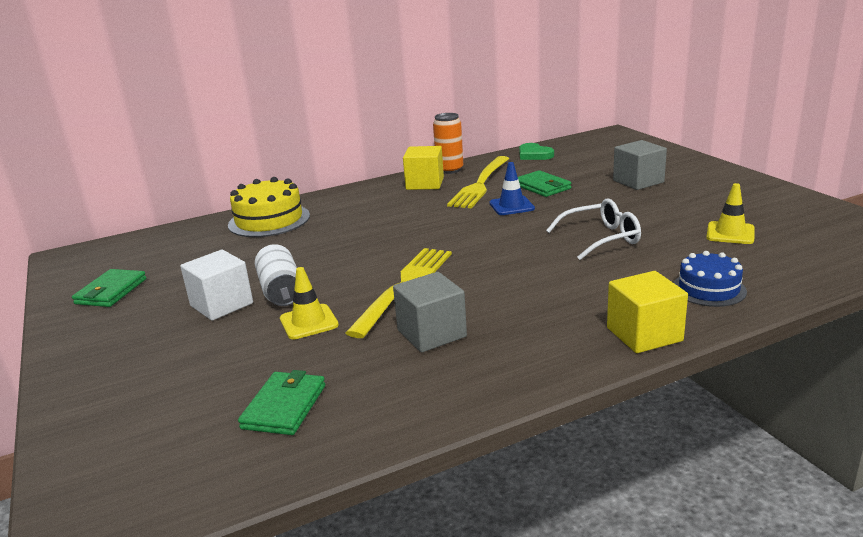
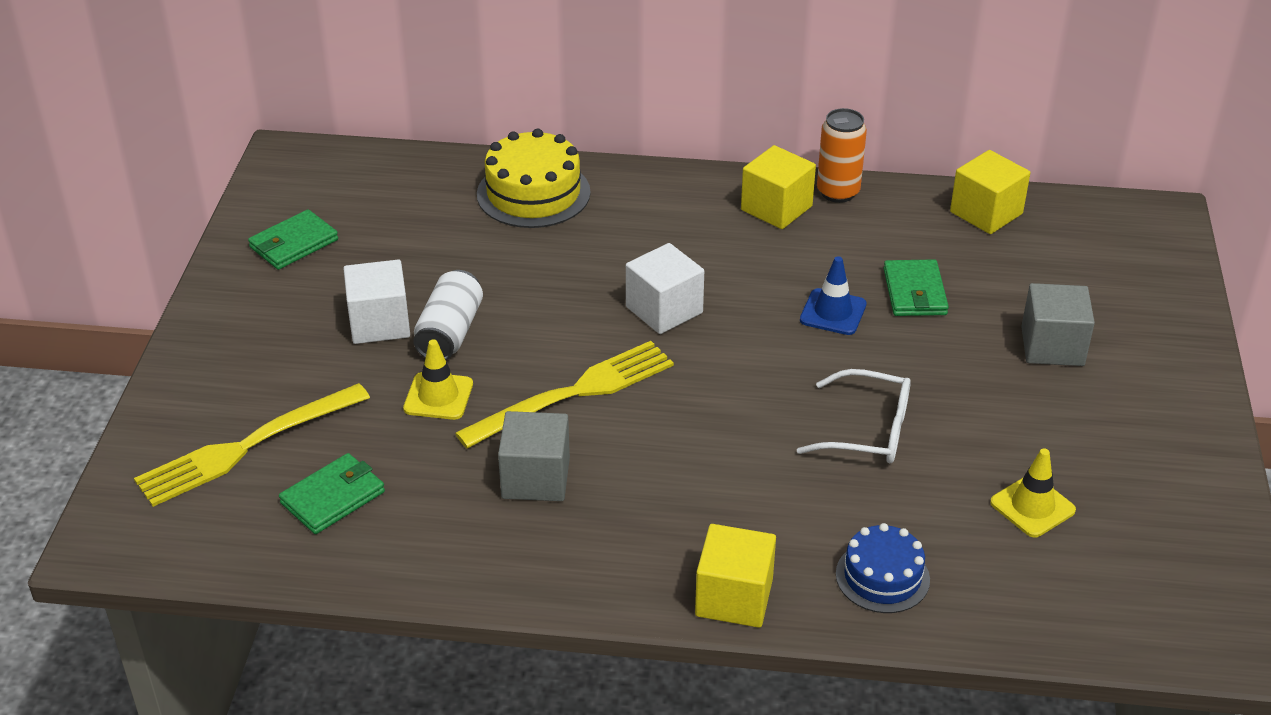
camera: 30 degrees right, 15 degrees up
yellow fork [447,156,509,208] -> yellow fork moved to [134,383,370,507]
green heart [519,143,554,160] -> yellow cube [950,150,1030,234]
none -> white cube [626,243,704,334]

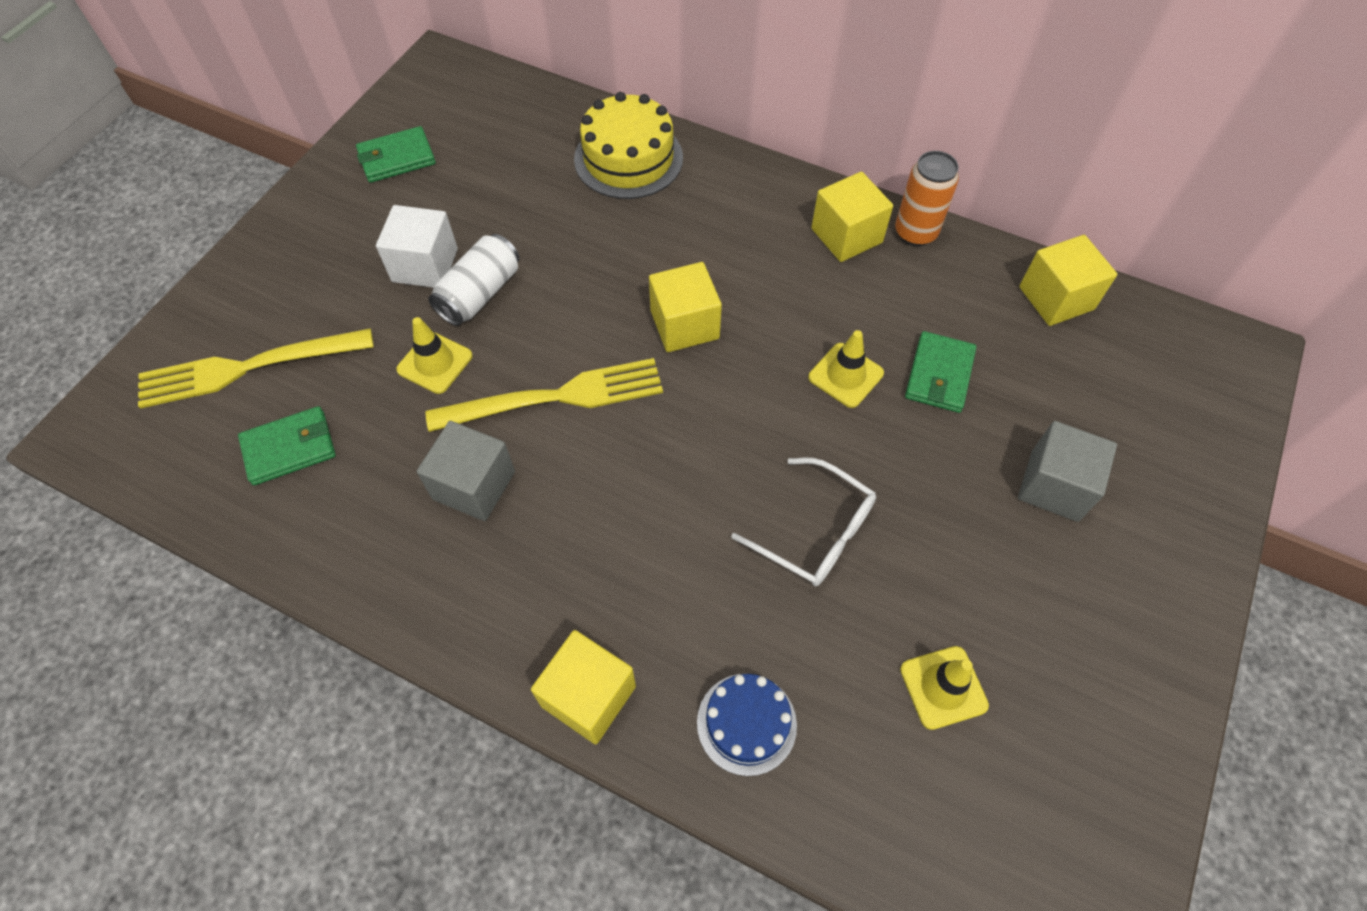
camera: 20 degrees right, 20 degrees up
white cube [626,243,704,334] -> yellow cube [649,262,722,352]
blue traffic cone [800,256,867,335] -> yellow traffic cone [808,330,884,408]

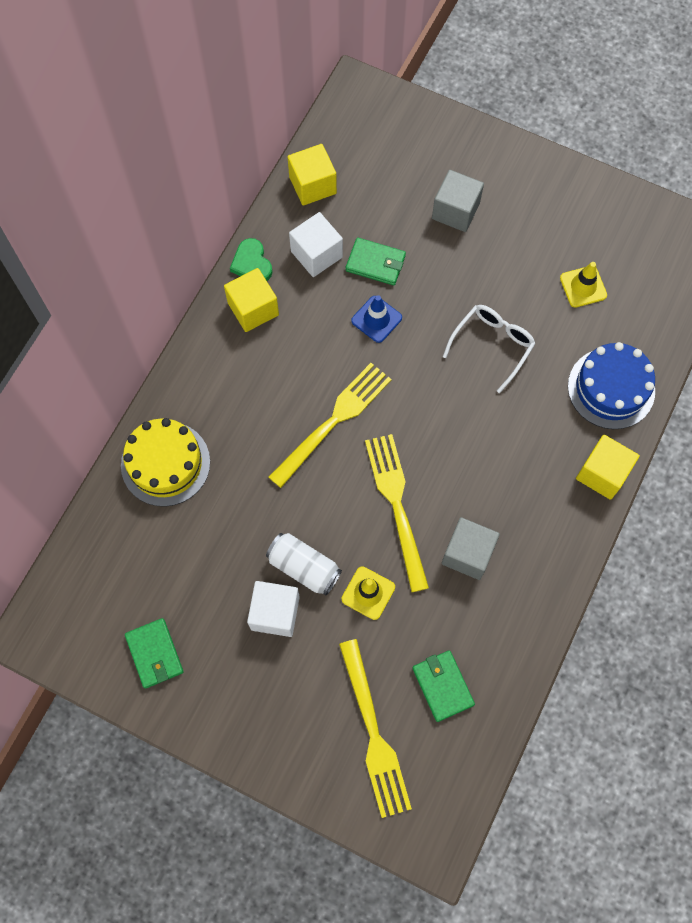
camera: 90 degrees left, 10 degrees up
yellow cube [649,262,722,352] -> yellow fork [269,363,392,488]
blue cake [697,674,797,776] -> blue cake [568,342,655,429], size x1.55
yellow traffic cone [808,330,884,408] -> blue traffic cone [351,295,402,343]
orange can [895,151,959,246] -> green heart [230,238,272,281]
none -> white cube [289,212,343,277]

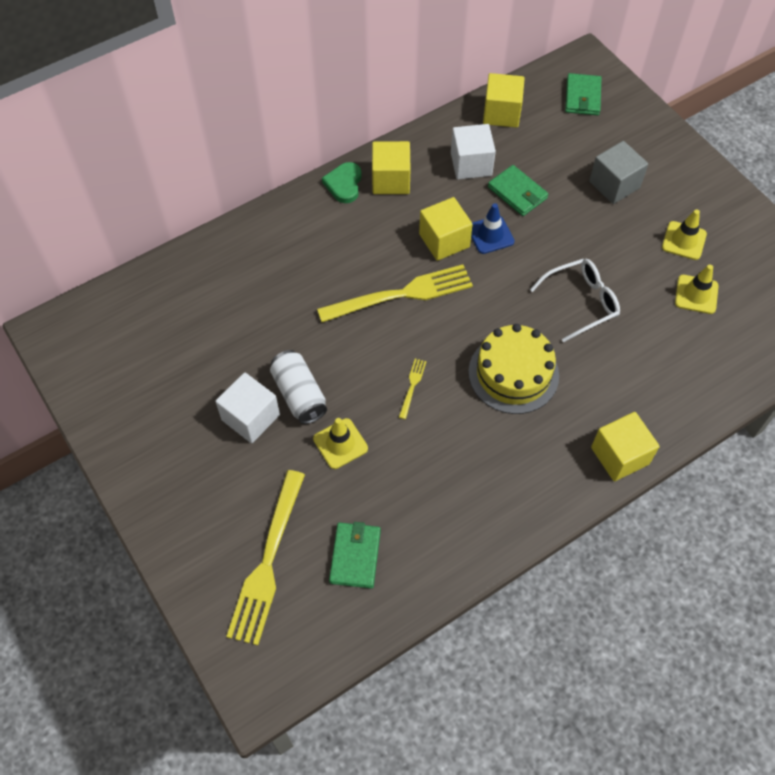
camera: 30 degrees right, 10 degrees down
yellow cake [121,418,210,507] -> yellow cake moved to [468,324,559,414]
green wallet [125,618,184,689] -> green wallet moved to [565,73,601,115]
green heart [230,238,272,281] -> green heart moved to [322,162,362,203]
yellow fork [365,434,429,592] -> yellow fork [399,359,426,419], size x0.42
grey cube [442,517,500,580] -> none
blue cake [568,342,655,429] -> none
none -> yellow cube [419,197,473,261]
none -> yellow traffic cone [662,209,707,260]

